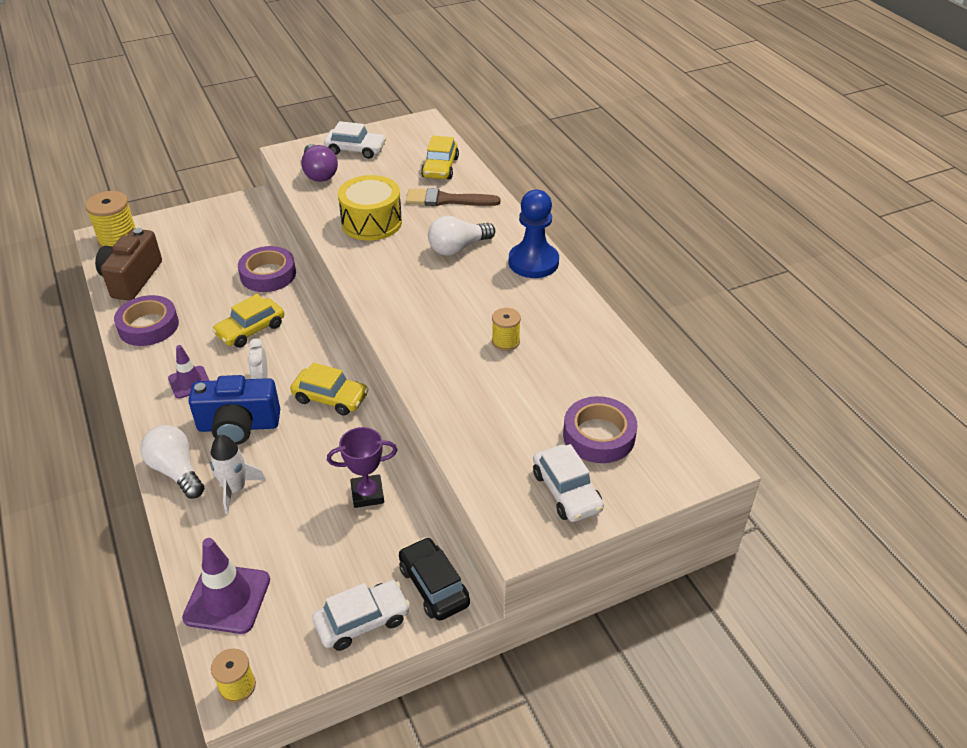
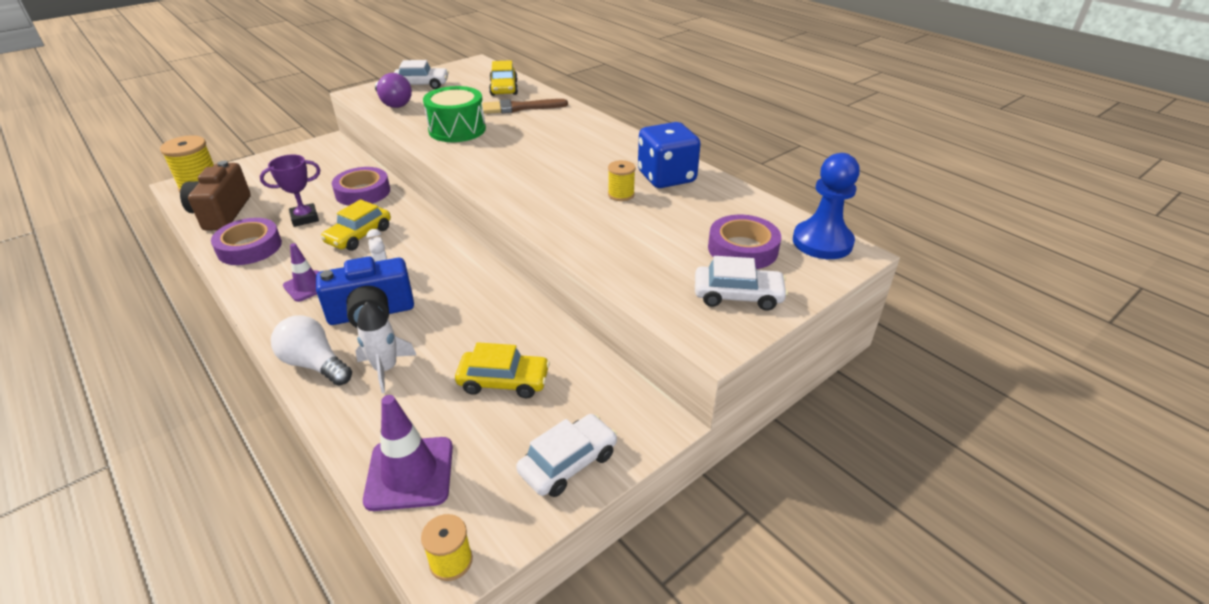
camera: 15 degrees left, 5 degrees down
yellow car [290,362,368,416] -> yellow car moved to [455,342,550,398]
purple trophy [327,427,397,508] -> purple trophy moved to [260,154,320,227]
yellow drum [338,175,402,241] -> green drum [423,86,486,142]
black car [399,537,470,621] -> none
white light bulb [428,216,495,256] -> none
blue pawn [509,190,559,278] -> blue pawn moved to [793,153,860,259]
white car [533,444,604,522] -> white car turned 45 degrees counterclockwise [695,256,788,311]
none -> blue dice [638,122,701,188]

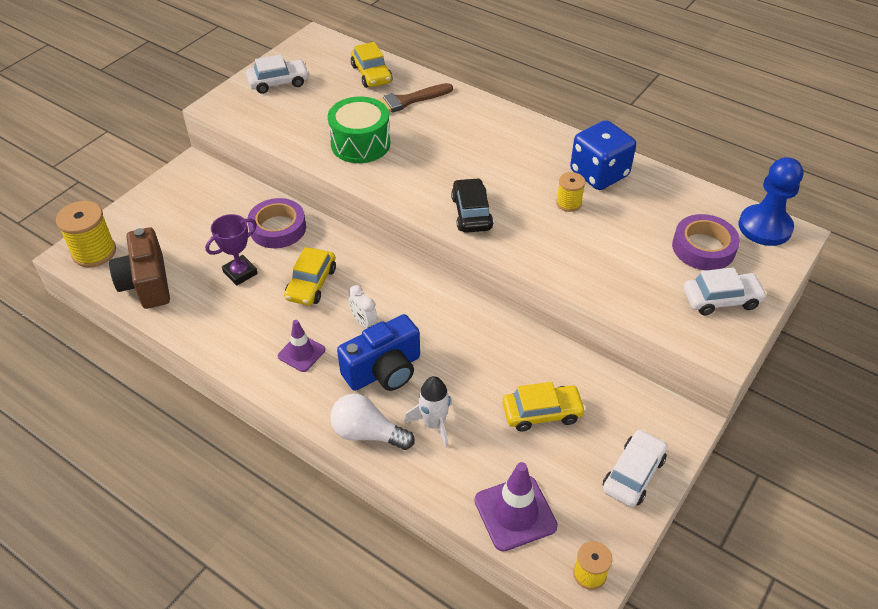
camera: 15 degrees left, 10 degrees up
purple tape [211,218,282,265] -> none
purple light bulb [375,73,412,108] -> none
none -> black car [451,178,493,233]

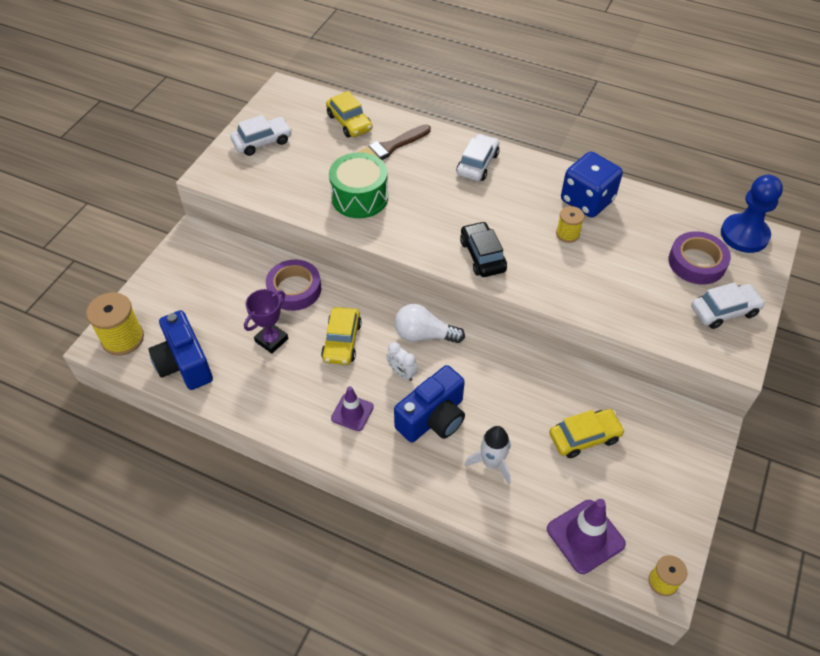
camera: 10 degrees left, 5 degrees up
brown camera [109,227,170,309] -> blue camera [148,310,213,390]
white light bulb [330,394,415,450] -> white light bulb moved to [394,304,465,343]
white car [603,429,668,507] -> white car moved to [456,134,499,181]

